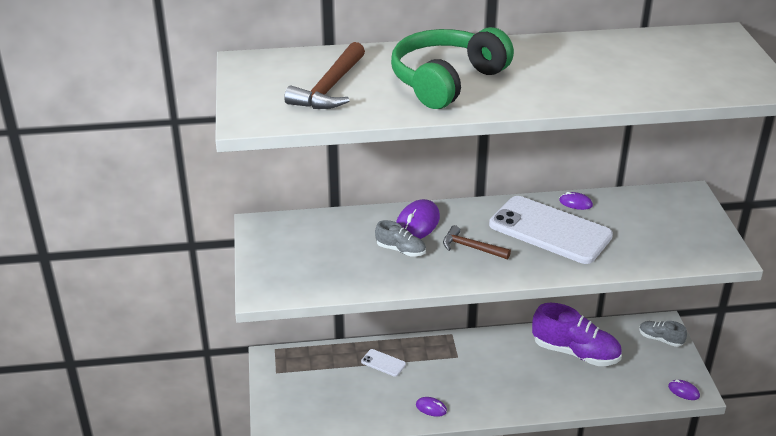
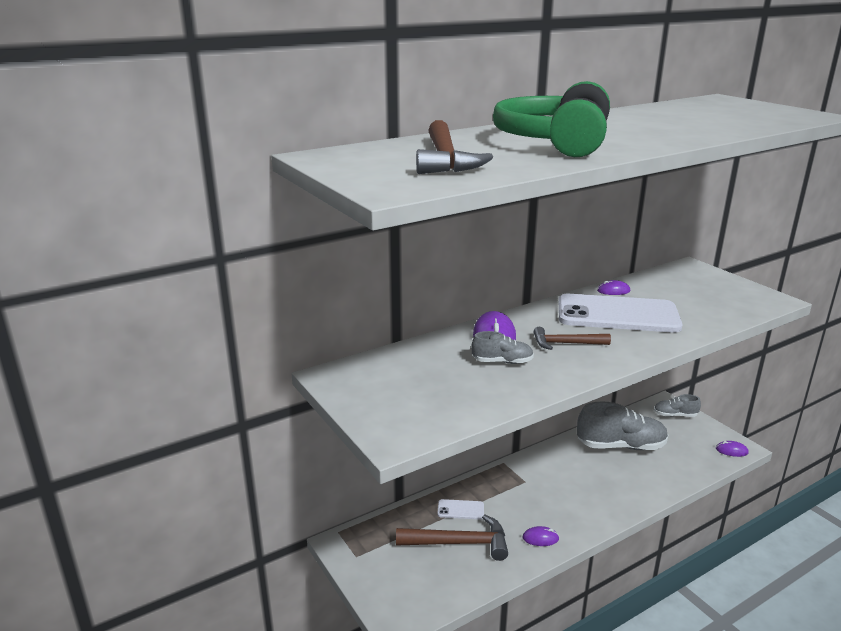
camera: 25 degrees left, 10 degrees down
purple shoe [532,303,622,366] -> grey shoe [577,401,668,450]
none -> brown hammer [396,514,508,561]

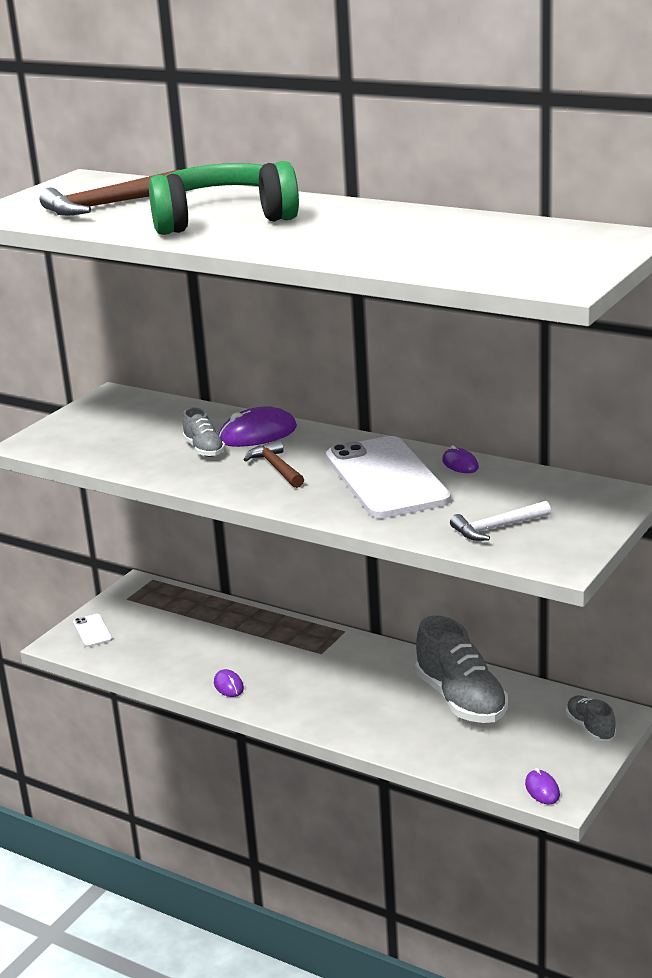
camera: 65 degrees right, 0 degrees up
brown hammer [396,514,508,561] -> none
white phone [437,499,484,519] -> white phone moved to [73,614,113,647]
none -> white hammer [450,501,551,541]

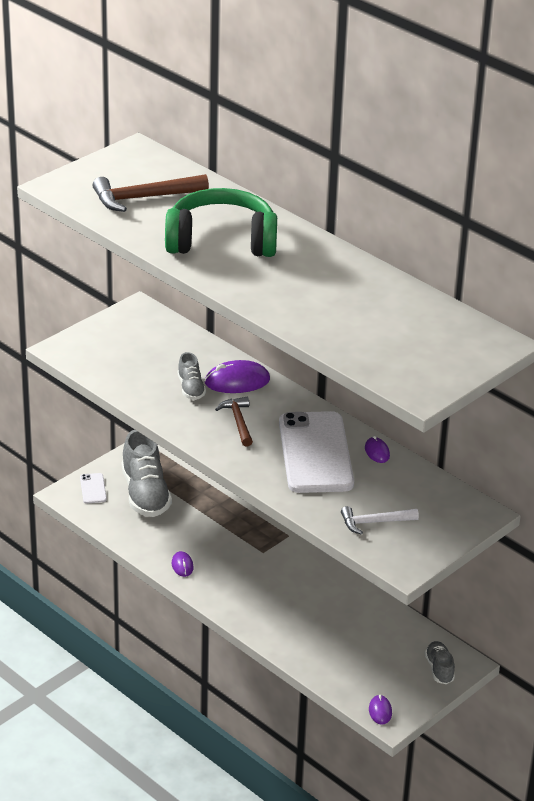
camera: 10 degrees right, 10 degrees up
grey shoe [415,616,508,723] -> grey shoe moved to [122,430,172,517]

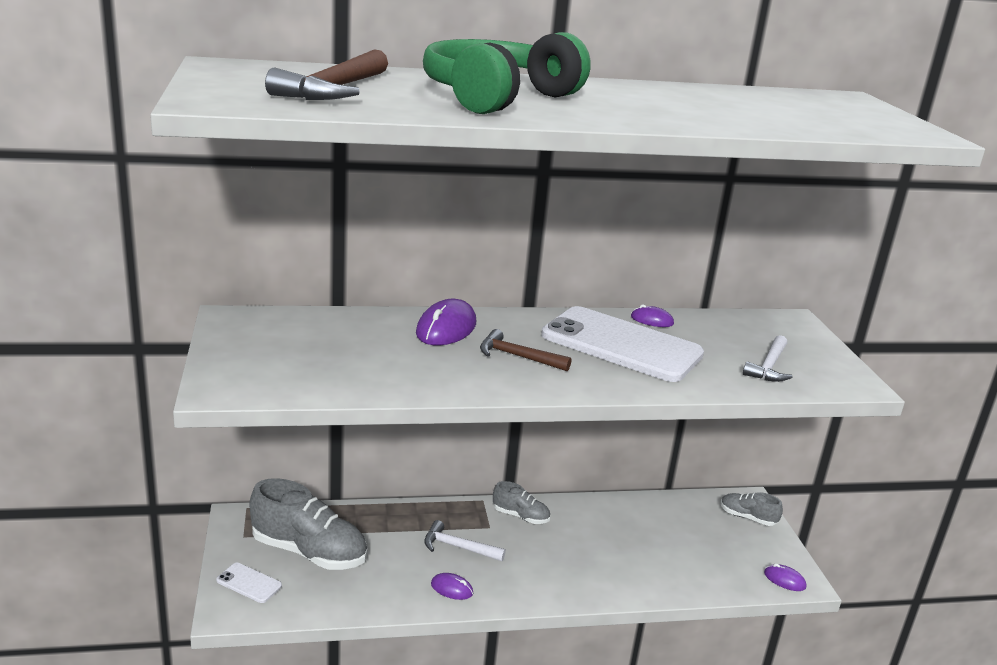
camera: 55 degrees left, 10 degrees down
grey shoe [178,352,206,400] -> grey shoe moved to [493,481,550,524]
none -> white hammer [424,520,506,561]

